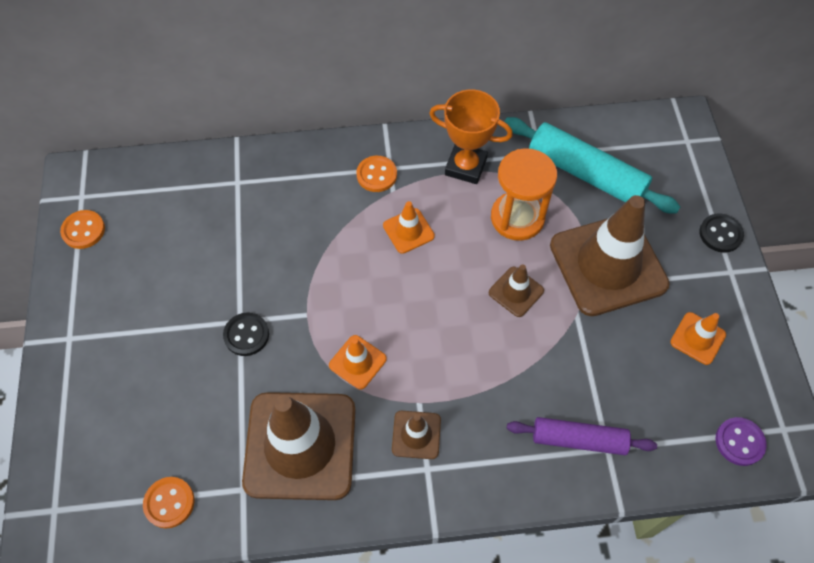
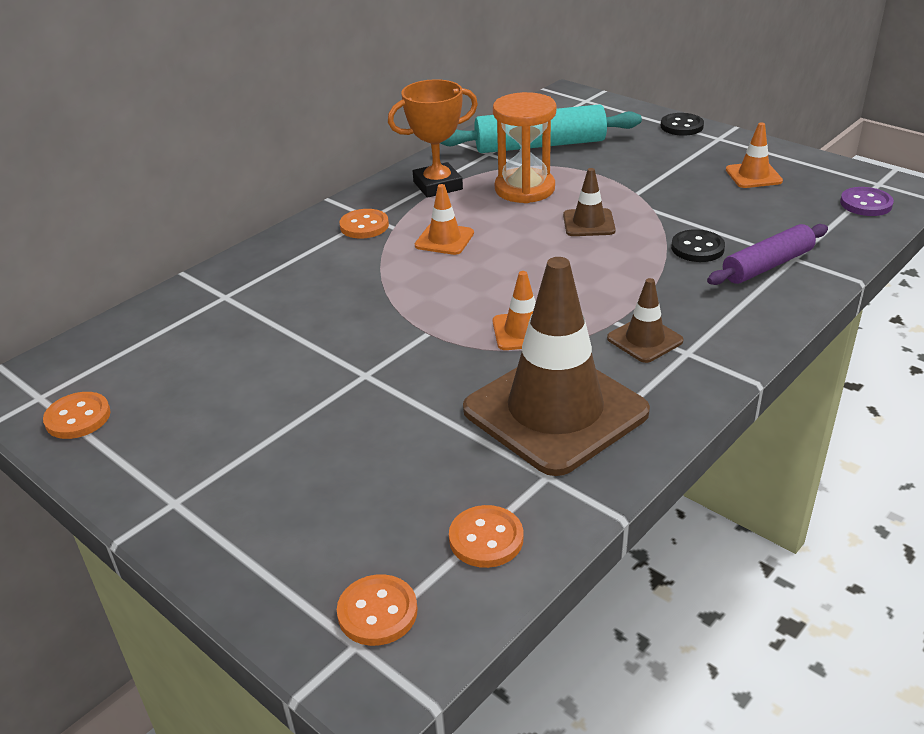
camera: 40 degrees left, 25 degrees down
black button [223,312,269,356] -> black button moved to [671,229,725,262]
brown traffic cone [550,195,670,316] -> none
none -> orange button [337,574,418,646]

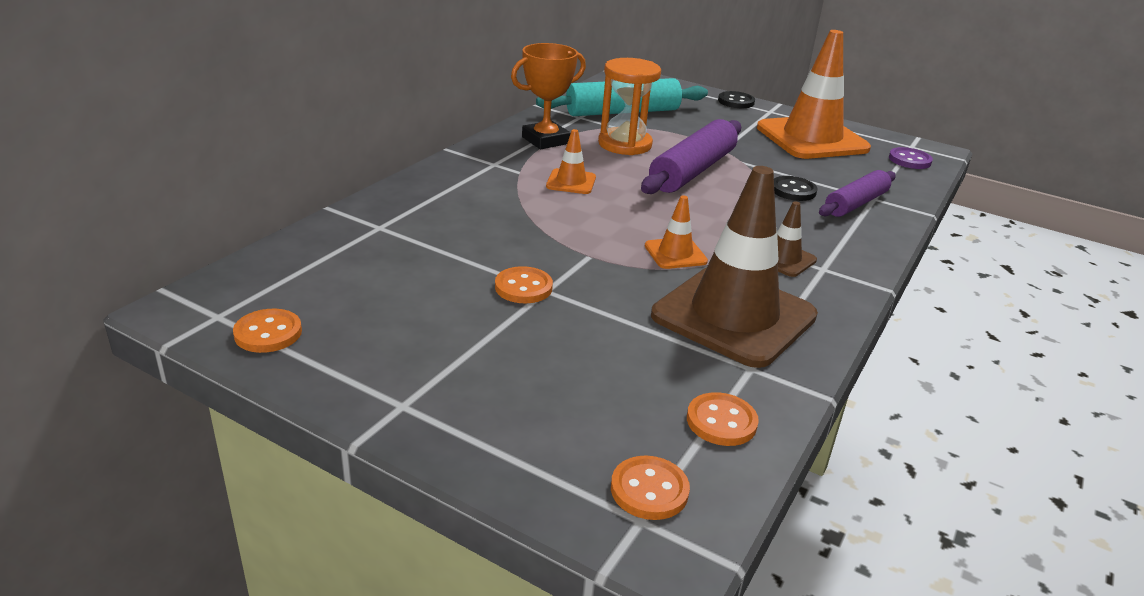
camera: 15 degrees left, 5 degrees down
orange button [339,209,389,239] -> orange button moved to [495,266,553,303]
brown traffic cone [563,168,616,236] -> purple rolling pin [641,119,741,194]
orange traffic cone [726,122,783,188] -> orange traffic cone [757,30,871,159], size x2.26

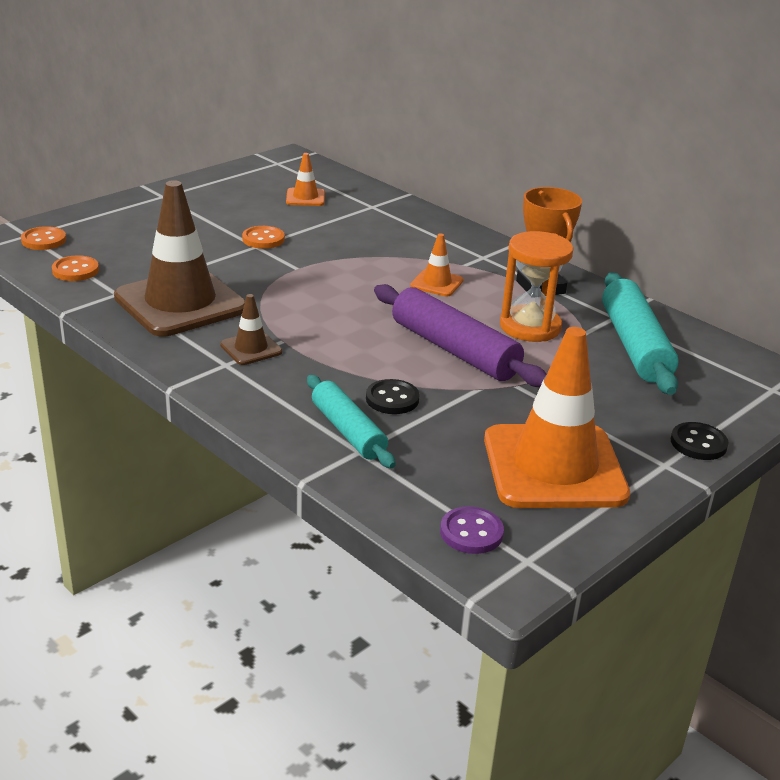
camera: 105 degrees right, 0 degrees up
orange button [233,309,302,353] -> none
orange traffic cone [645,195,708,269] -> orange traffic cone moved to [286,153,325,206]
purple rolling pin [819,170,896,217] -> turquoise rolling pin [307,375,396,468]

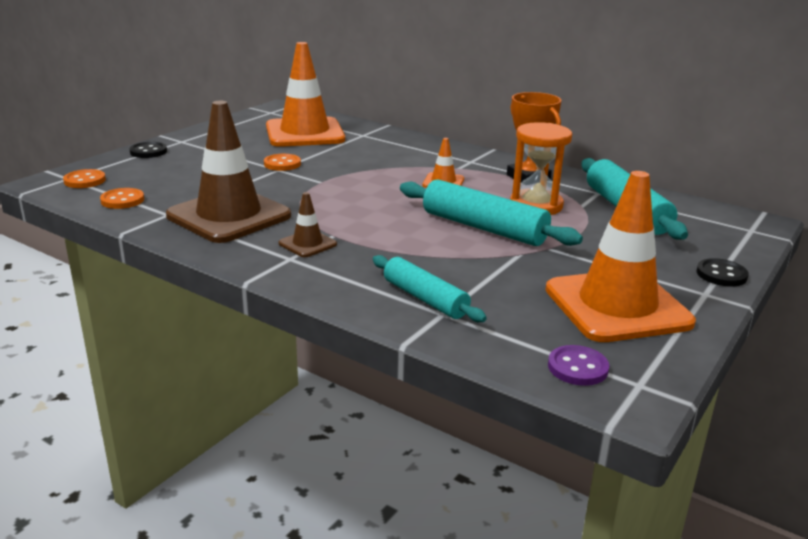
camera: 10 degrees left, 5 degrees down
orange traffic cone [286,153,325,206] -> orange traffic cone [266,42,345,147], size x2.26
black button [366,379,420,414] -> black button moved to [129,142,167,158]
purple rolling pin [374,284,547,387] -> turquoise rolling pin [400,179,583,246]

